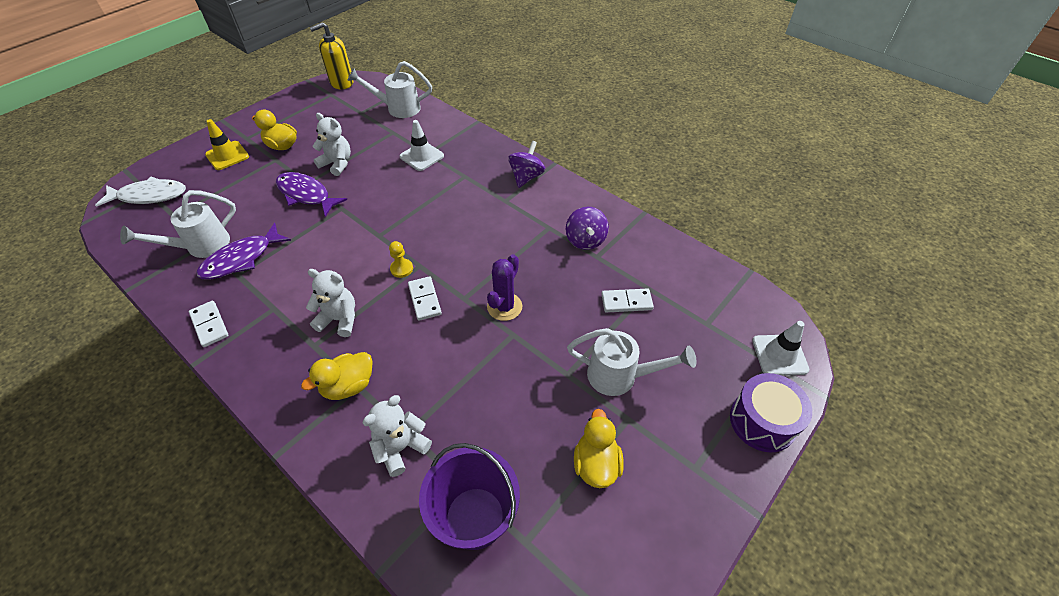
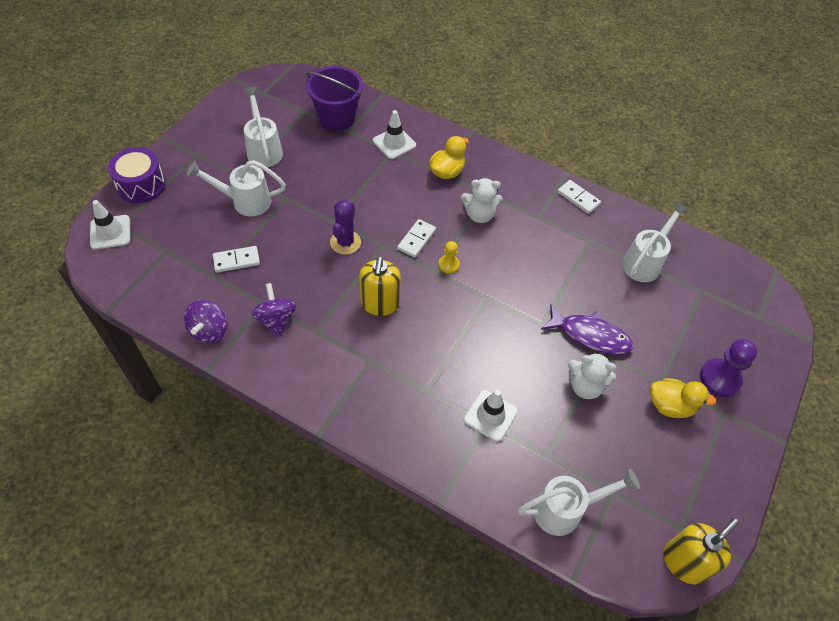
camera: 165 degrees right, 5 degrees up
white fish [95,177,186,207] -> none
purple fish [196,223,291,279] -> none
yellow traffic cone [205,119,249,170] -> purple pawn [700,339,757,397]
white teddy bear [362,395,432,477] -> white traffic cone [373,110,416,159]
white domino [408,276,442,321] -> white domino turned 60 degrees clockwise [397,219,436,258]
purple spinning top [508,141,545,188] -> purple spinning top moved to [184,300,228,343]
yellow duck [574,409,623,488] -> white watering can [243,87,283,167]
none -> yellow soap dispenser [360,256,401,316]

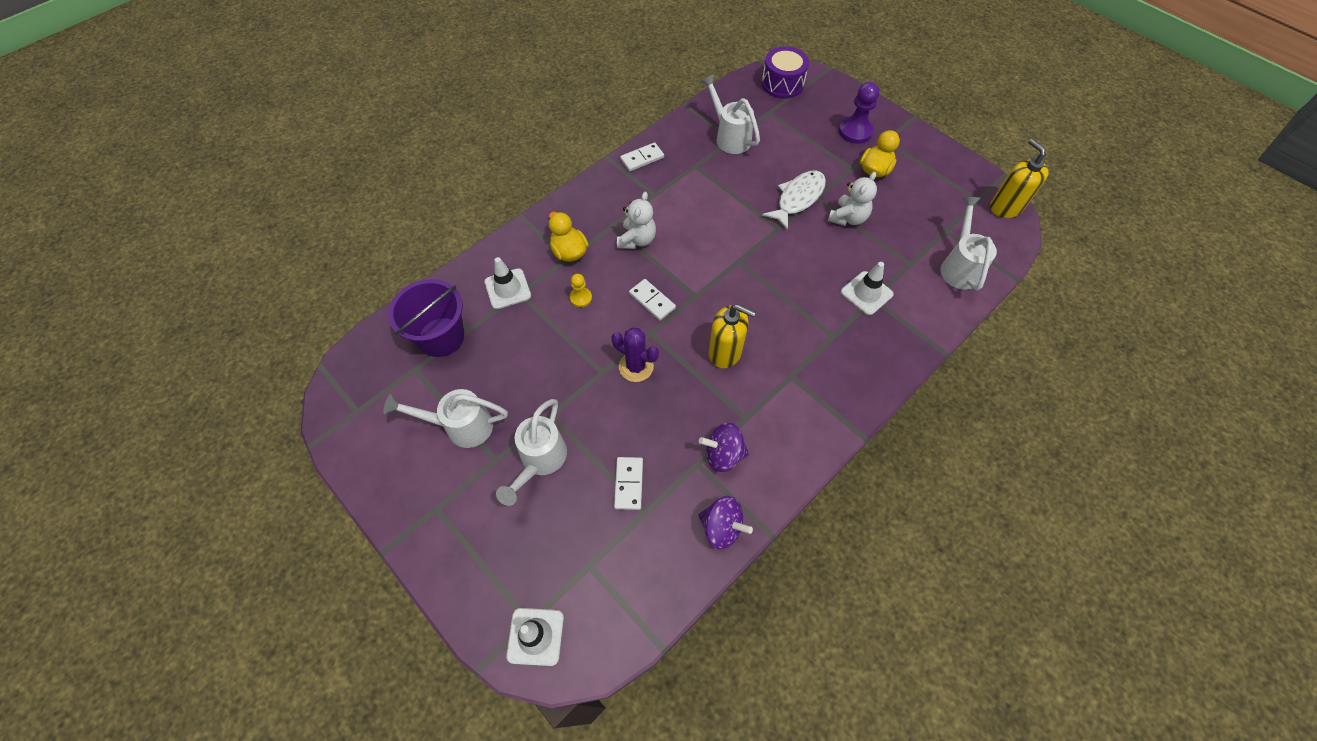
camera: 70 degrees left, 5 degrees up
purple drum [108,147,166,203] -> purple drum moved to [761,46,809,99]
yellow pawn [439,241,460,274] -> yellow pawn moved to [570,274,592,307]
purple fish [541,304,633,355] -> white fish [762,170,826,230]

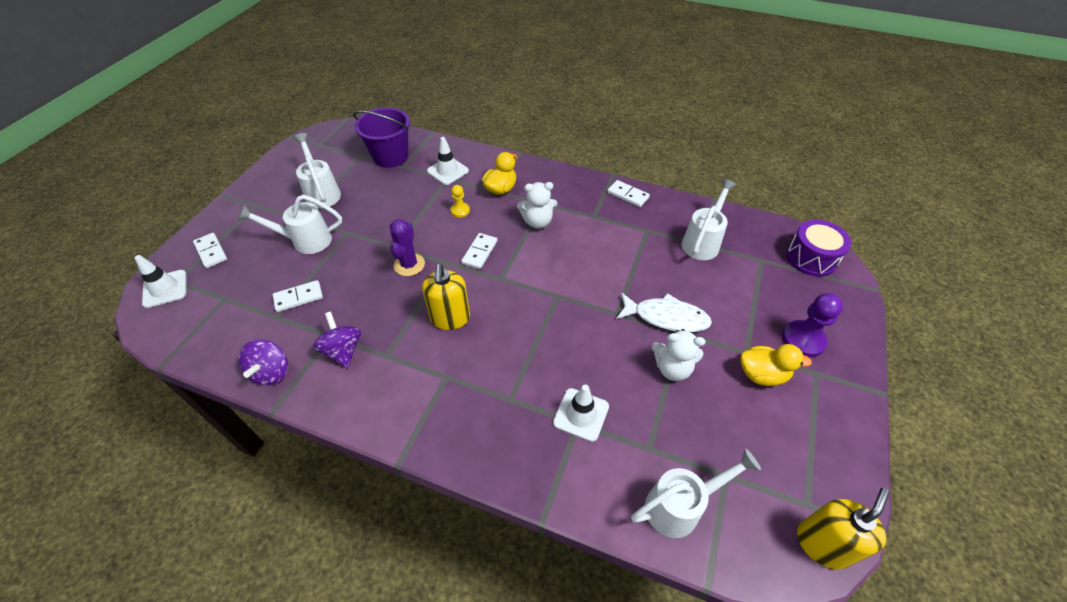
camera: 65 degrees right, 10 degrees down
none -> white domino [193,233,227,268]

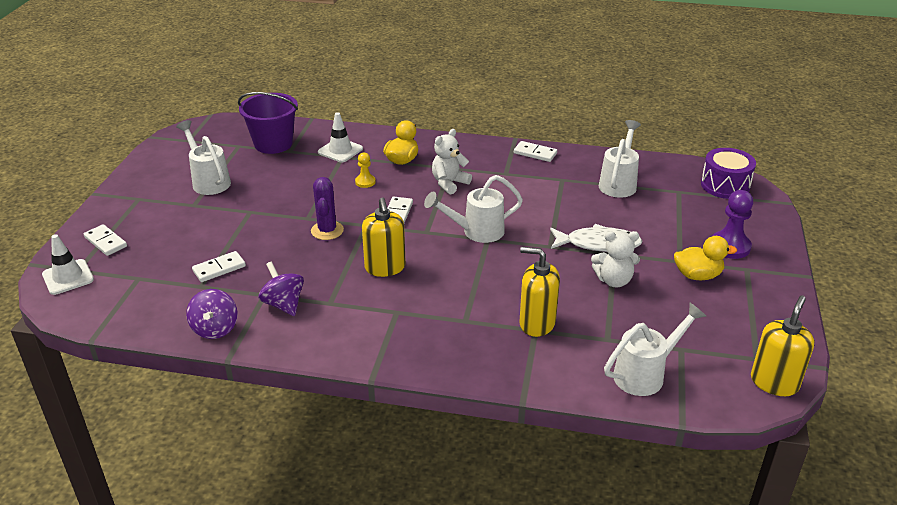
camera: 10 degrees left, 15 degrees down
white watering can [238,195,342,254] -> white watering can moved to [424,175,523,243]
white teddy bear [517,182,557,229] -> white teddy bear turned 150 degrees clockwise [432,129,472,195]
white traffic cone [553,385,609,442] -> yellow soap dispenser [519,247,560,337]

